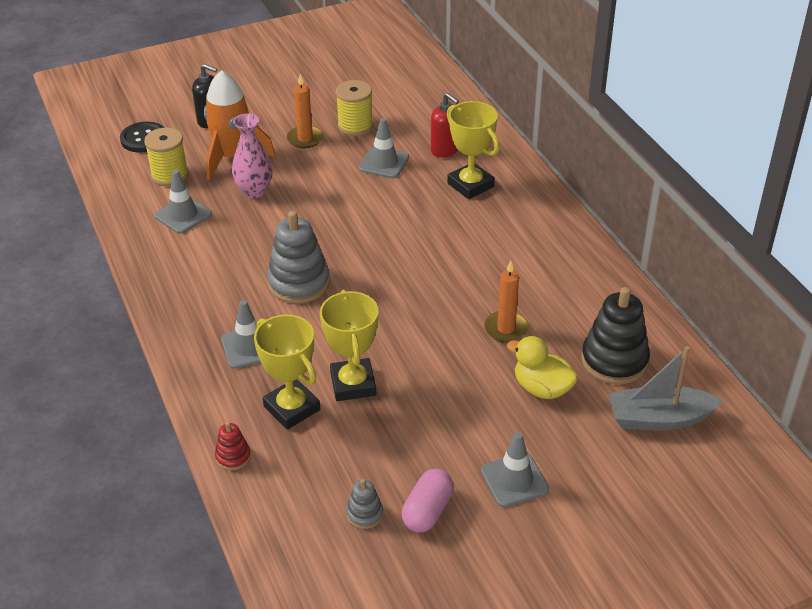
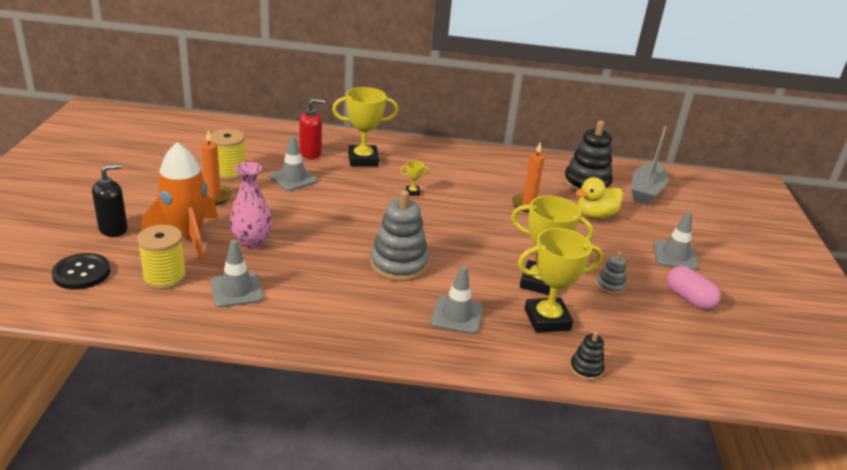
camera: 65 degrees left, 10 degrees down
red stacking toy [215,422,251,470] -> black stacking toy [570,331,604,381]
grey stacking toy [346,479,383,529] -> grey stacking toy moved to [596,251,626,295]
none -> yellow trophy [400,161,429,196]

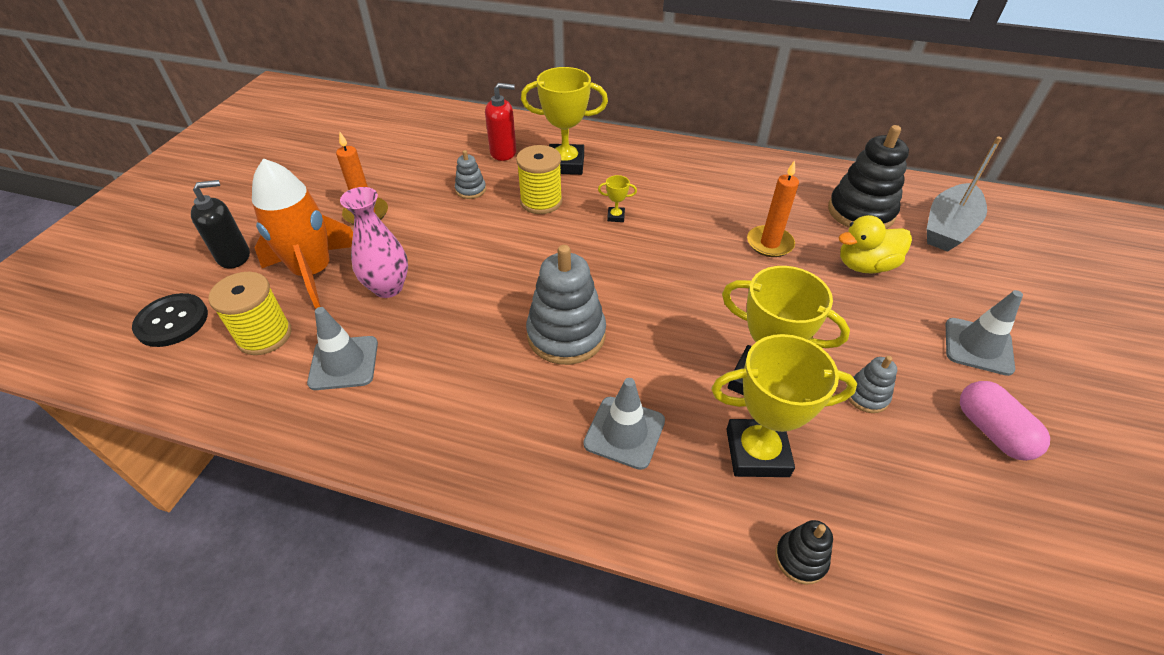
camera: 15 degrees right, 15 degrees up
yellow spool [211,129,245,180] -> yellow spool moved to [516,145,562,214]
grey traffic cone [269,136,318,191] -> grey stacking toy [455,150,486,199]

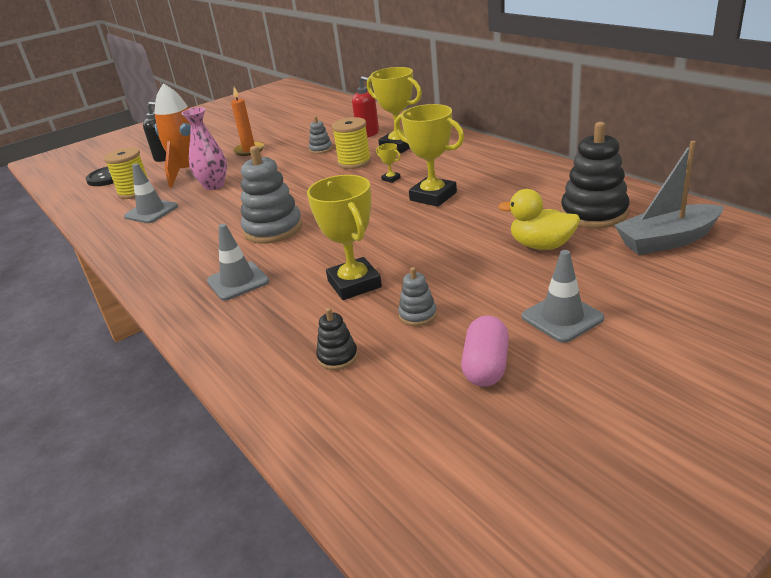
camera: 40 degrees right, 15 degrees down
yellow trophy [711,334,857,477] -> yellow trophy moved to [394,104,464,207]
orange candle [747,160,799,257] -> none
black stacking toy [775,520,833,585] -> black stacking toy moved to [316,308,358,370]

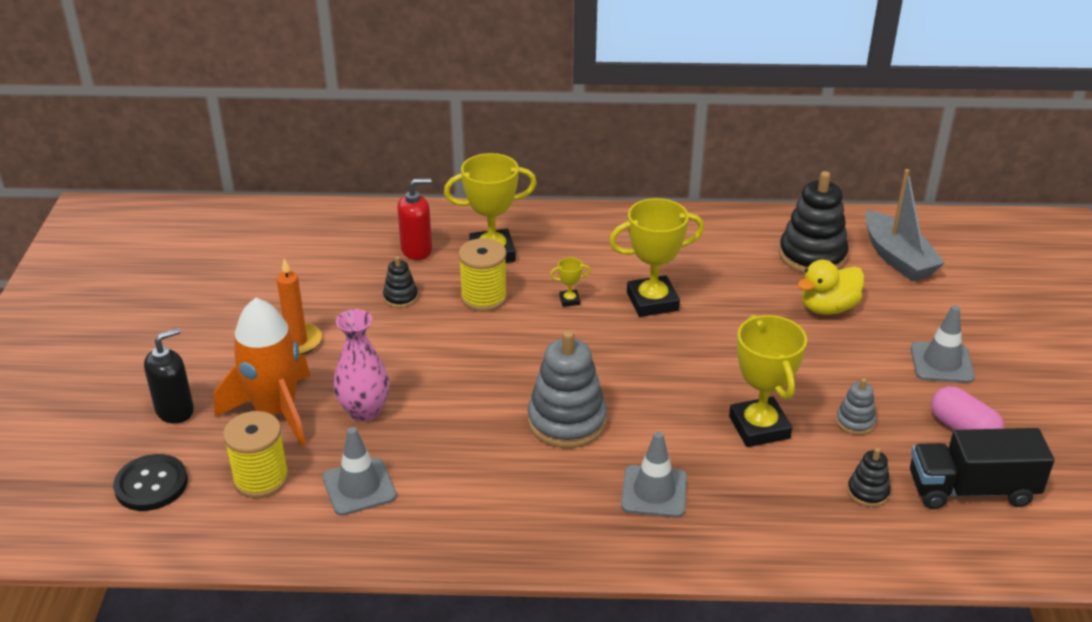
camera: 55 degrees left, 5 degrees up
yellow trophy [307,175,382,300] -> yellow trophy turned 60 degrees clockwise [729,315,807,447]
grey stacking toy [309,116,333,154] -> black stacking toy [383,256,418,308]
grey boat [614,141,724,255] -> grey boat turned 45 degrees counterclockwise [865,169,945,281]
none -> black truck [910,428,1054,509]

